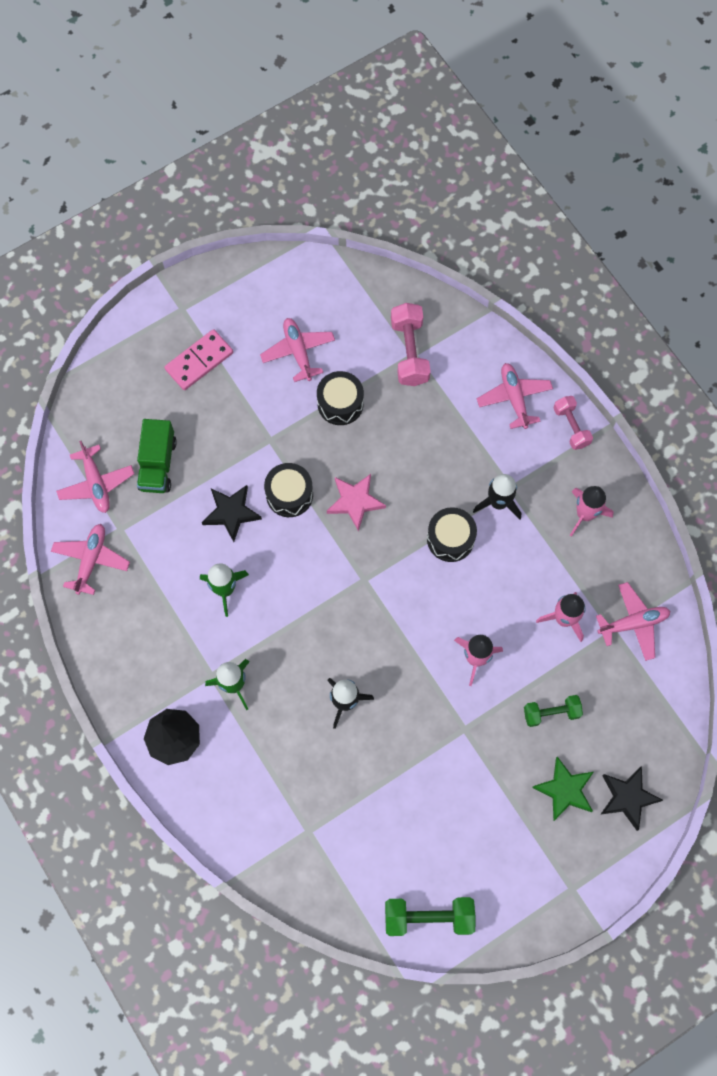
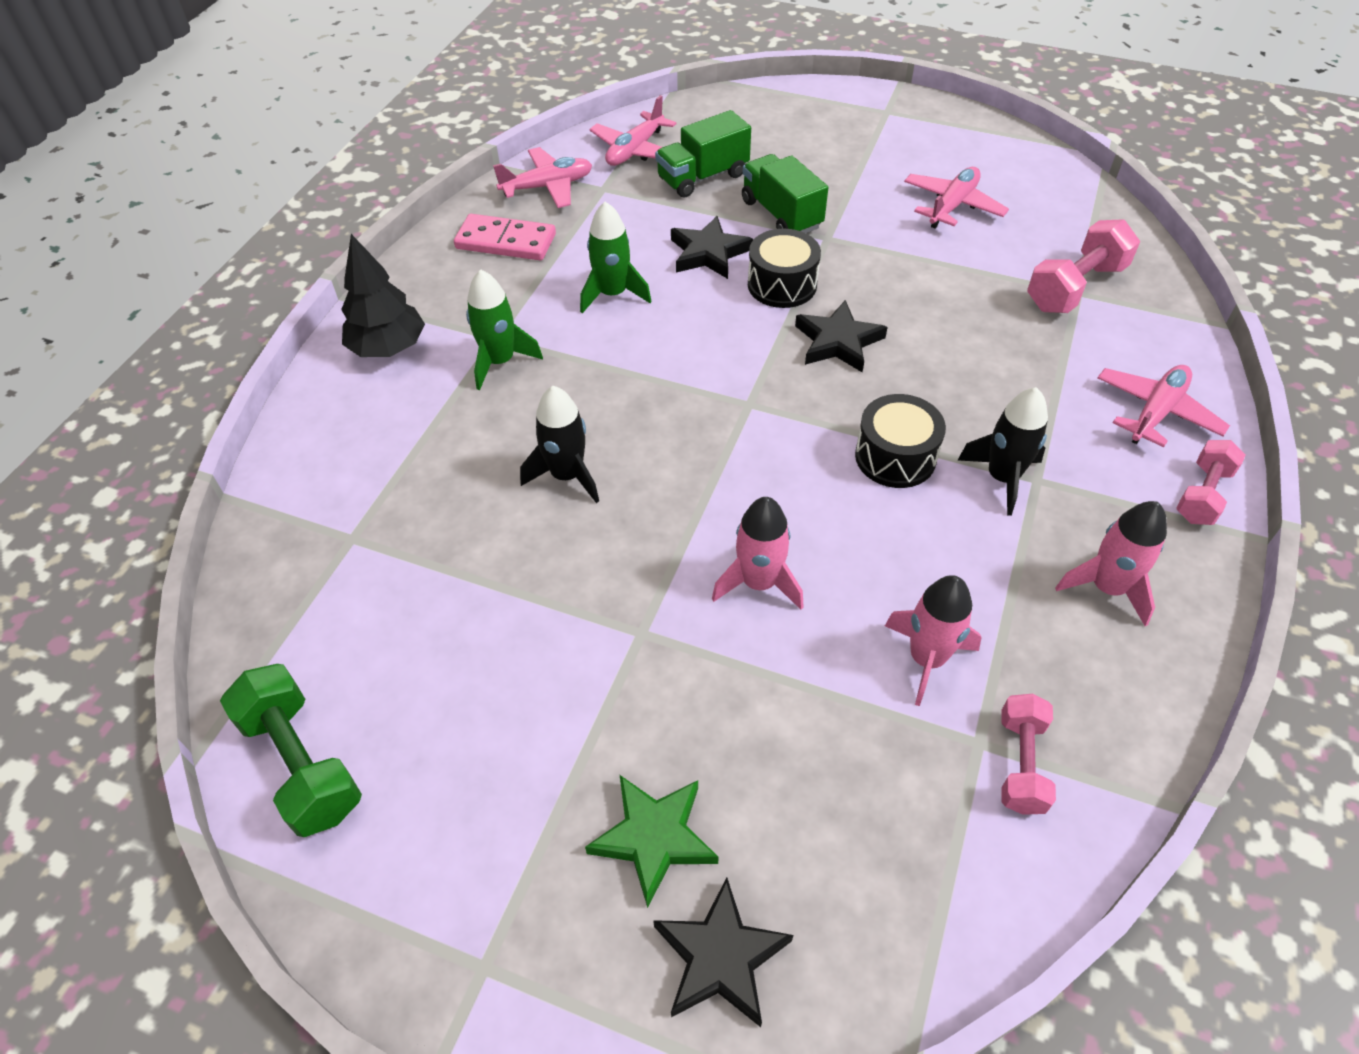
camera: 55 degrees right, 20 degrees down
pink domino [164,329,233,390] -> pink domino moved to [454,214,556,260]
black drum [317,371,364,425] -> none
pink star [327,474,386,531] -> black star [795,300,888,372]
green dumbbell [524,695,583,727] -> none
pink plane [596,582,671,661] -> pink dumbbell [1001,694,1056,815]
none -> green truck [742,154,828,233]

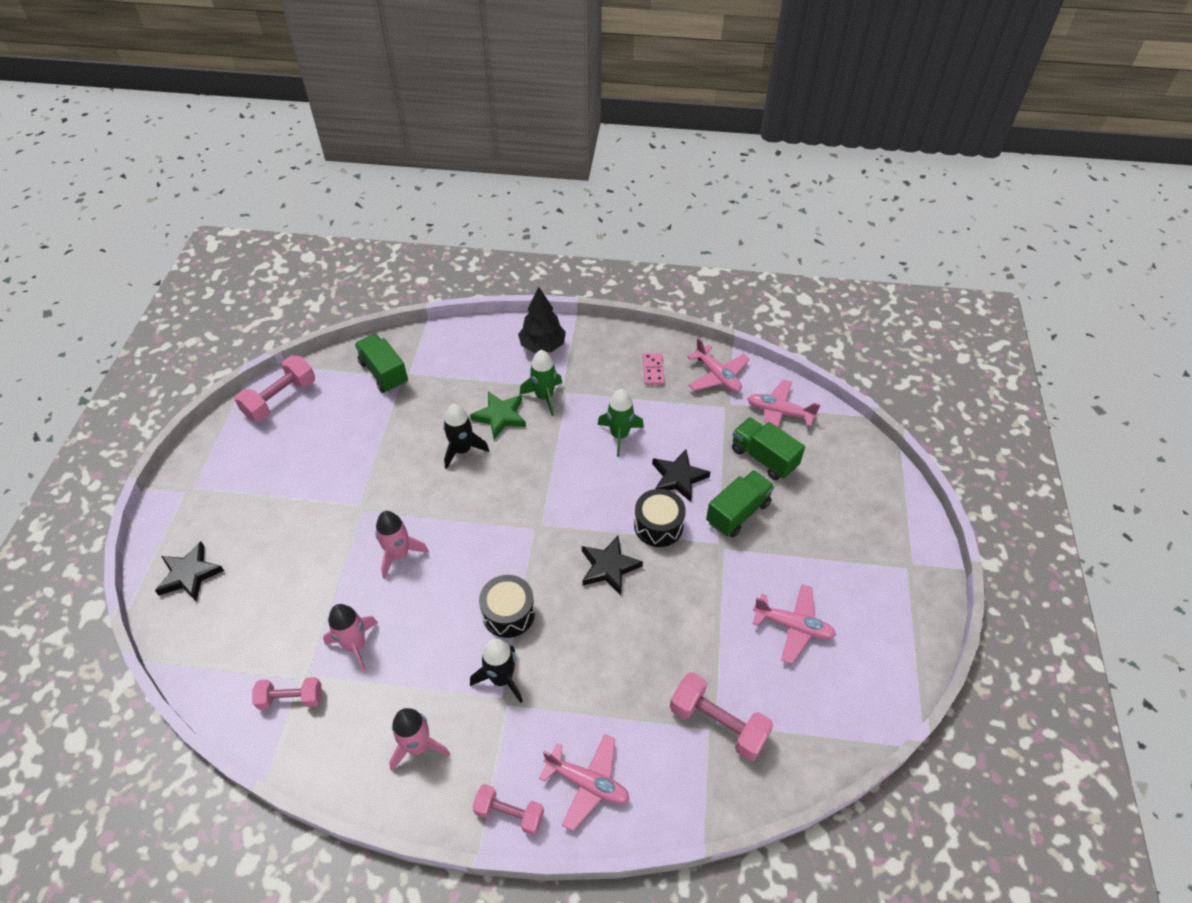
camera: 75 degrees right, 0 degrees up
green dumbbell [220,664,362,837] -> pink dumbbell [235,356,315,422]
pink domino [454,214,556,260] -> pink domino [643,353,665,385], size x0.65
green star [585,775,719,908] -> green star moved to [470,391,526,439]
none -> green truck [355,334,408,393]

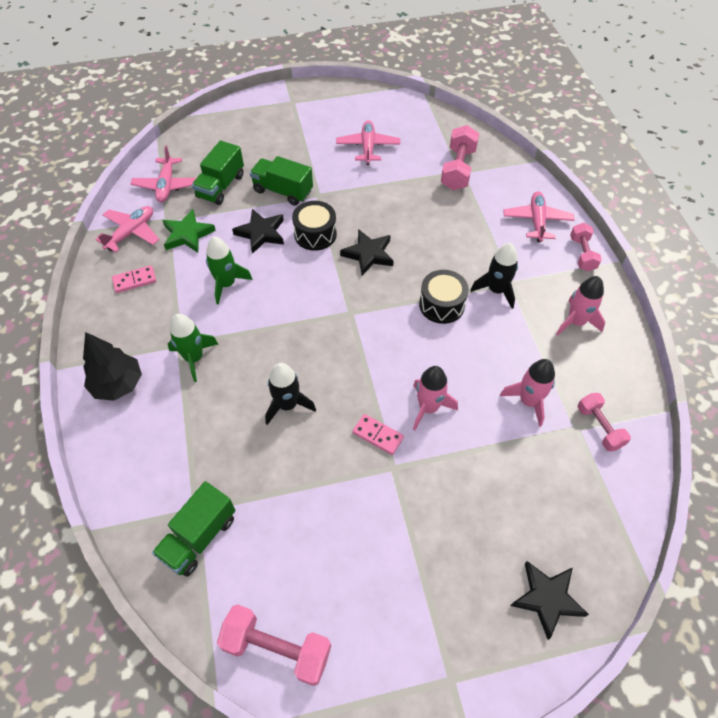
camera: 110 degrees left, 5 degrees up
green star [470,391,526,439] -> green star moved to [162,209,216,253]
none -> pink domino [352,414,404,455]

